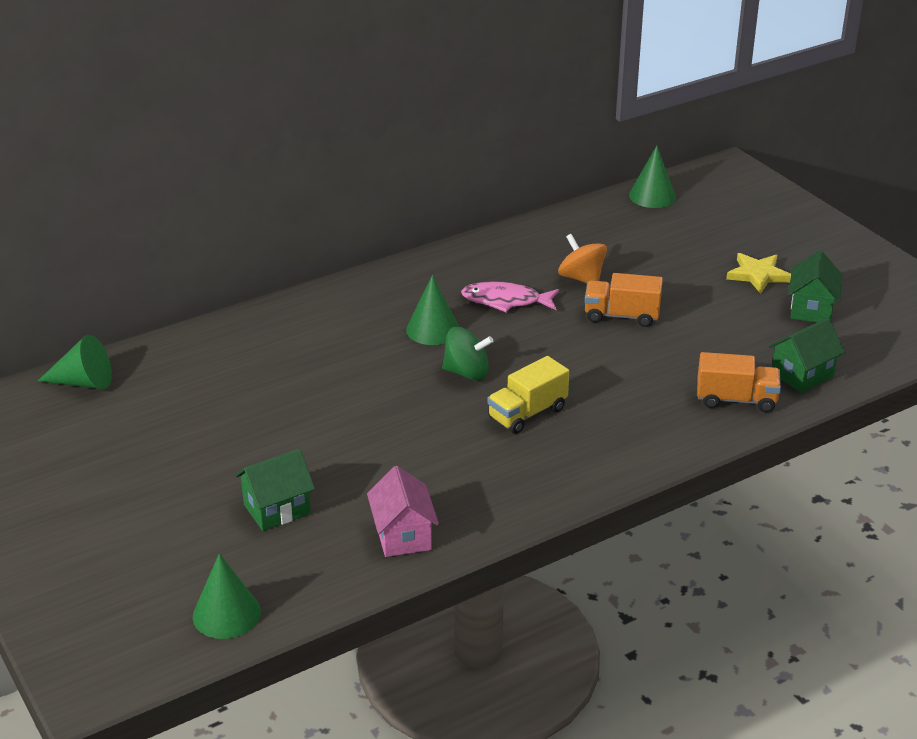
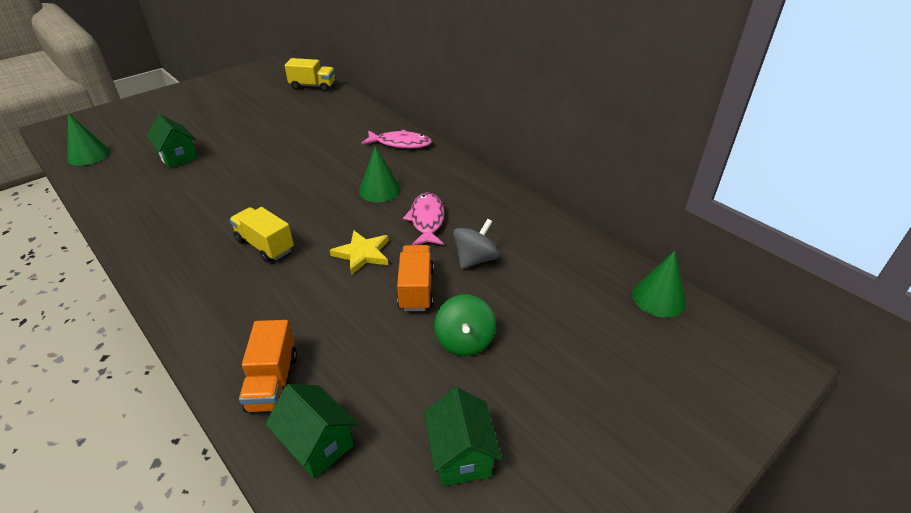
camera: 80 degrees right, 5 degrees up
green cone [38,335,112,389] -> yellow truck [285,58,335,92]
pink house [367,466,439,557] -> none
green spinning top [442,327,493,381] -> green spinning top moved to [434,294,496,356]
orange spinning top [558,234,607,283] -> grey spinning top [453,219,499,269]
yellow star [726,253,791,294] -> yellow star moved to [330,230,389,275]
green house [788,250,843,322] -> green house turned 75 degrees clockwise [424,387,502,486]
none -> pink fish [361,130,432,149]

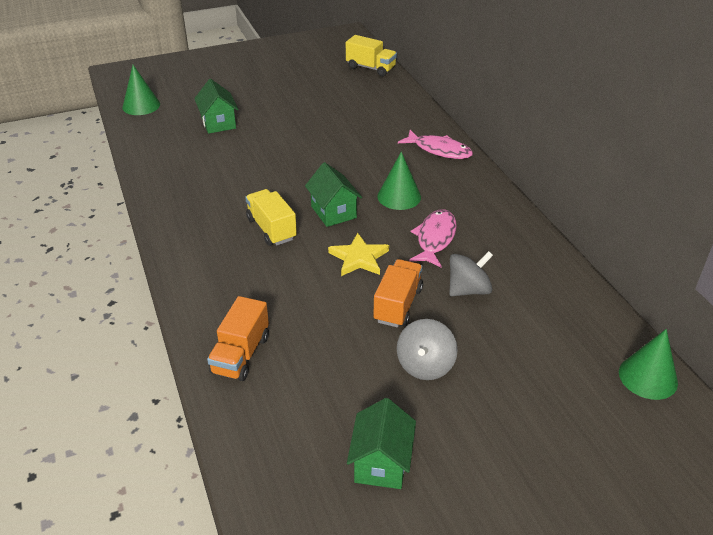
camera: 20 degrees right, 0 degrees up
green house [265,384,358,479] -> green house moved to [305,162,362,227]
green spinning top [434,294,496,356] -> grey spinning top [397,319,458,380]

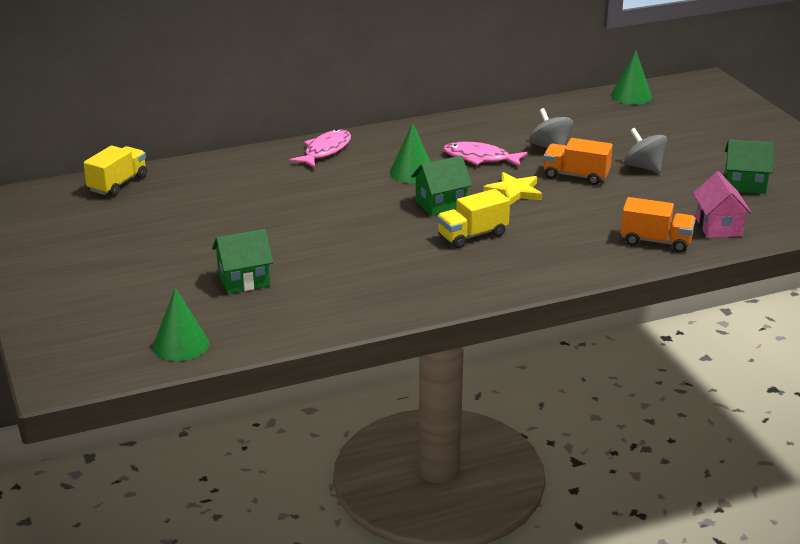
camera: 90 degrees left, 10 degrees down
grey spinning top [397,319,458,380] -> grey spinning top turned 150 degrees counterclockwise [624,128,667,173]
none -> pink house [693,172,752,238]

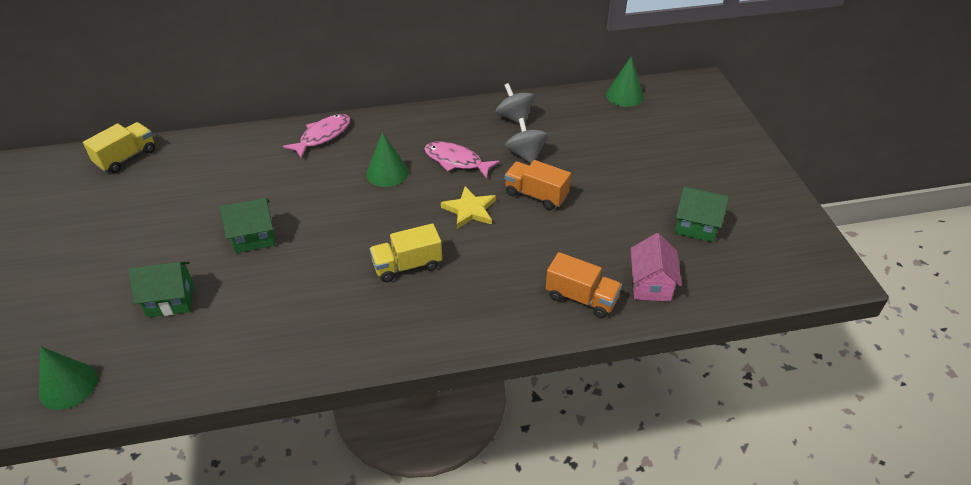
camera: 10 degrees right, 15 degrees up
green house [411,155,472,216] -> green house moved to [219,198,275,253]
grey spinning top [624,128,667,173] -> grey spinning top moved to [496,83,535,124]

